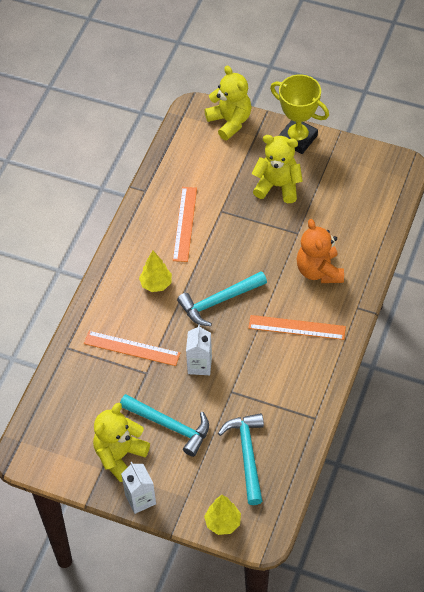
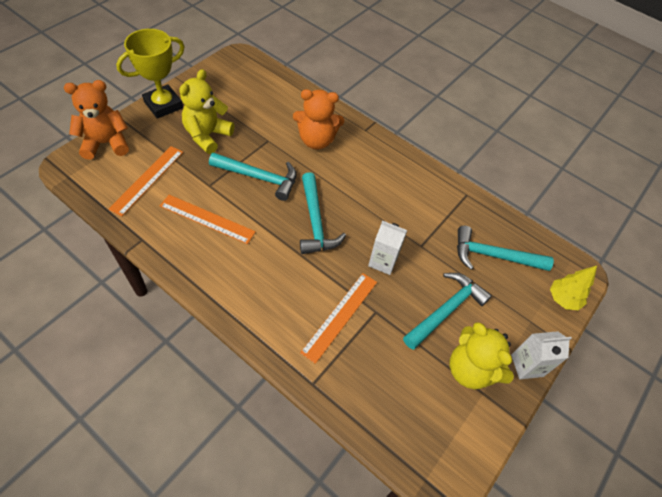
camera: 80 degrees left, 0 degrees up
yellow tree [139,251,172,292] -> none
yellow teddy bear [204,65,252,140] -> orange teddy bear [64,80,129,160]
orange ruler [248,315,346,340] -> orange ruler moved to [108,146,183,216]
none -> turquoise hammer [209,153,297,201]

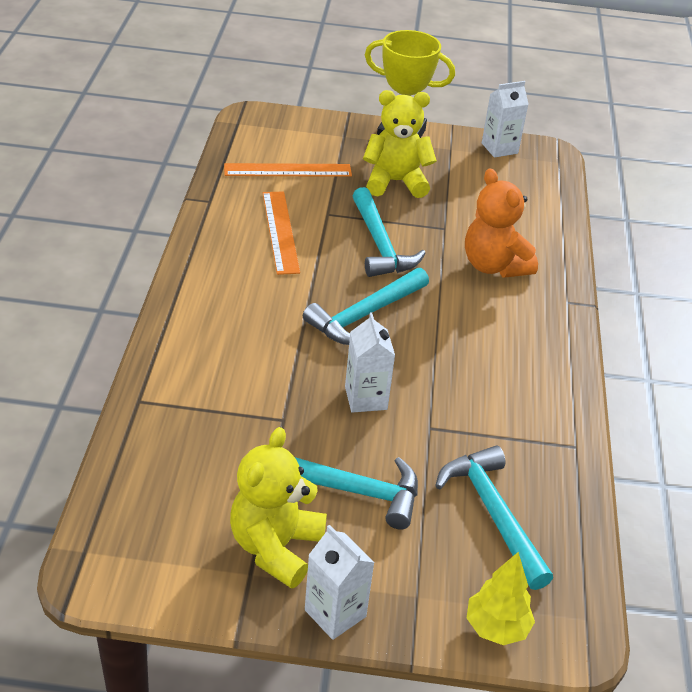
camera: 60 degrees right, 15 degrees down
orange teddy bear [64,80,129,160] -> none
orange ruler [300,273,377,364] -> none
none -> white carton [482,81,528,158]

